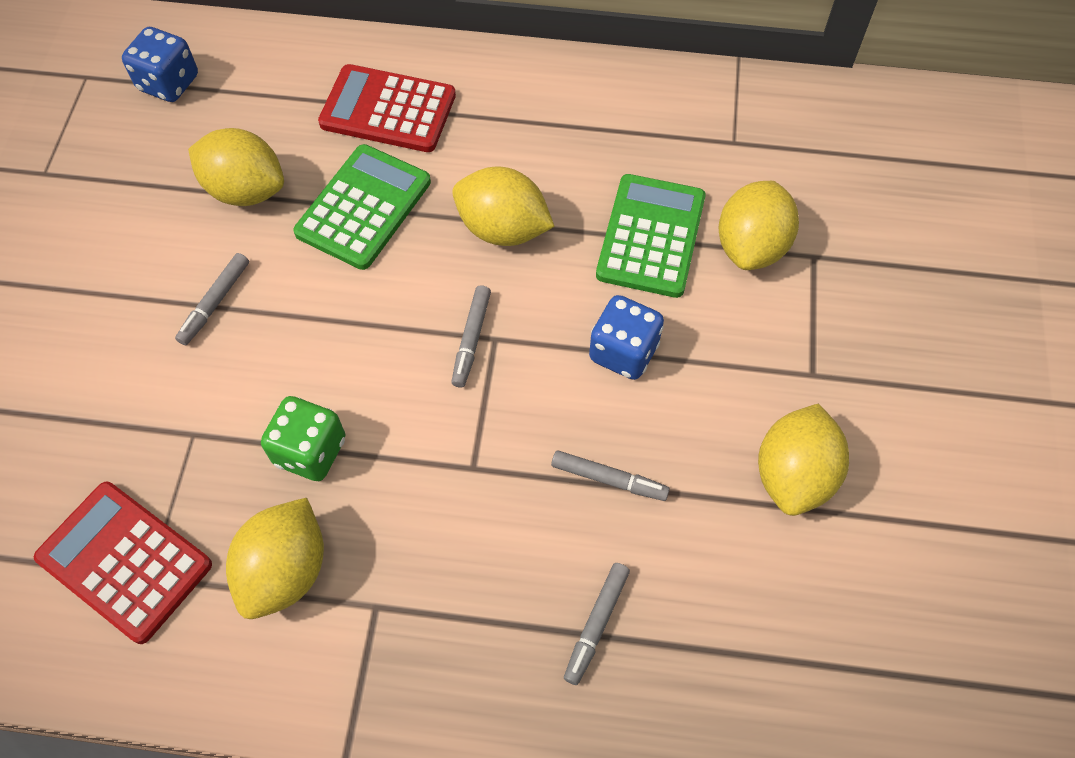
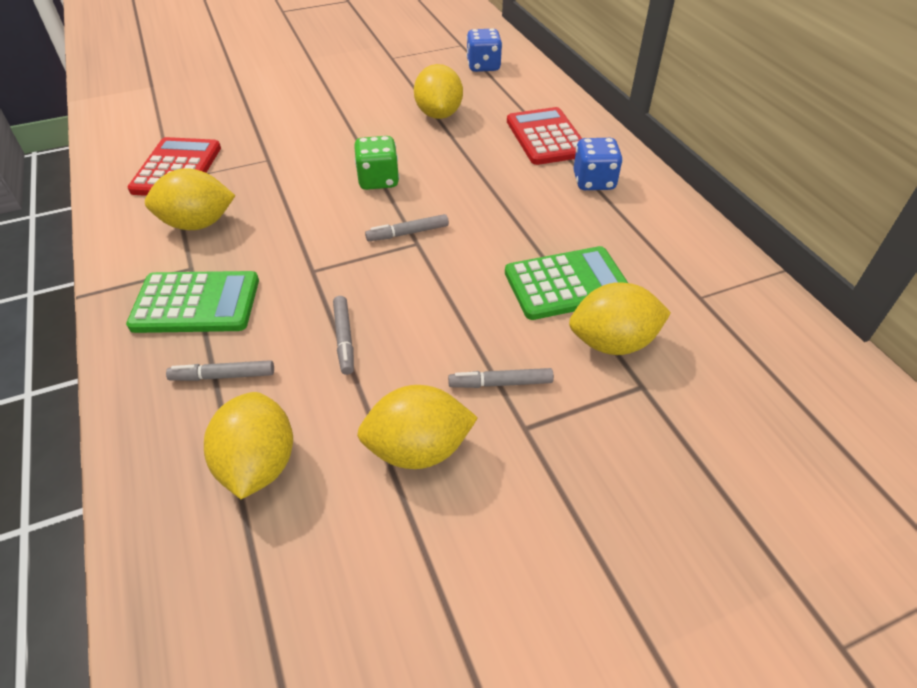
camera: 60 degrees right, 15 degrees down
grey marker [175,253,249,345] -> grey marker moved to [448,368,554,388]
green dice [261,396,345,481] -> green dice moved to [354,136,399,190]
green calculator [293,144,431,270] -> green calculator moved to [126,271,259,333]
yellow lemon [452,167,555,246] -> yellow lemon moved to [204,392,293,499]
blue dice [589,295,664,380] -> blue dice moved to [573,138,623,190]

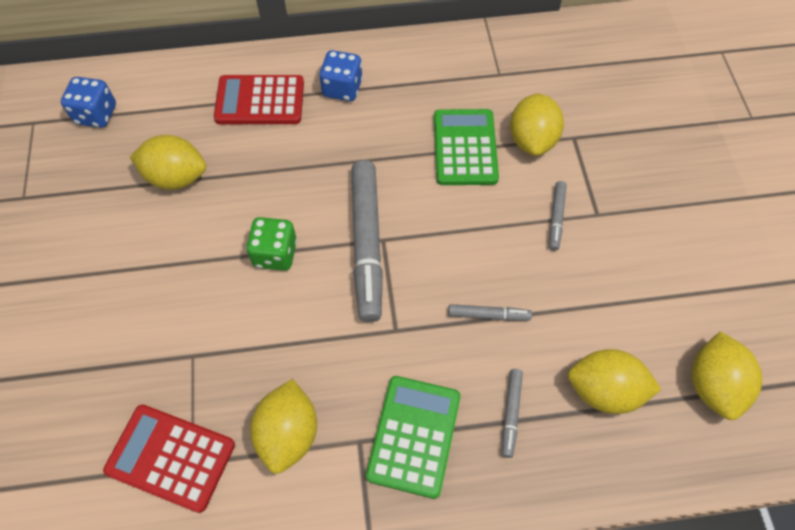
camera: 75 degrees left, 15 degrees up
yellow lemon [357,385,478,469] -> yellow lemon moved to [692,331,762,420]
grey marker [365,214,449,241] -> grey marker [351,160,383,322], size x2.20

